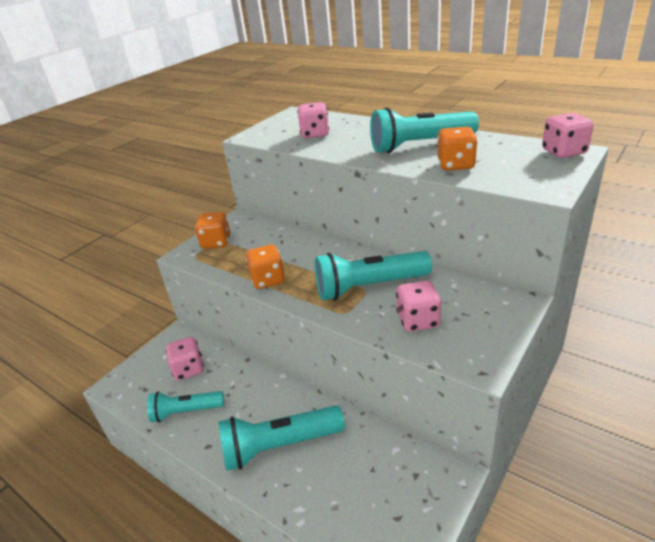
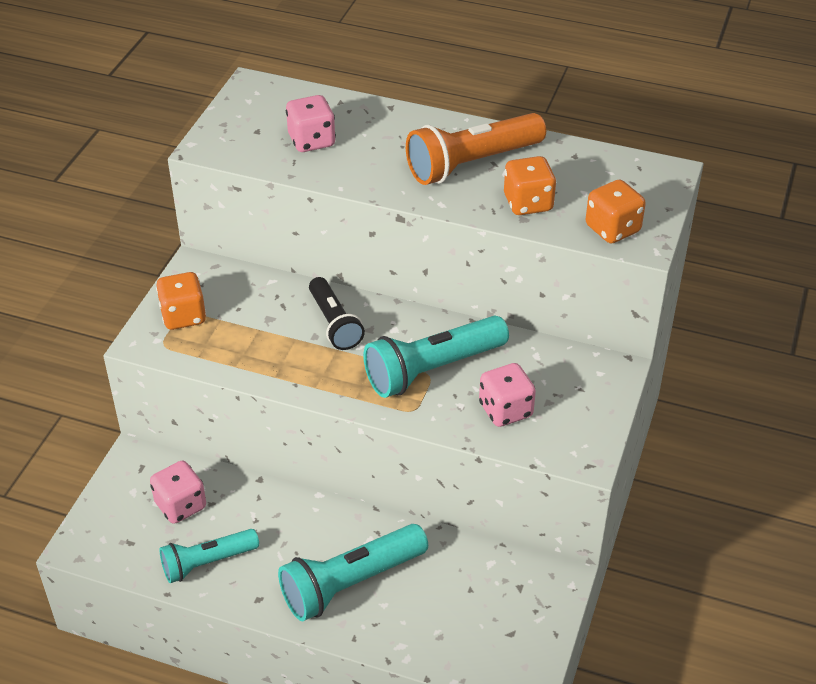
camera: 20 degrees left, 10 degrees up
orange dice [245,245,285,289] -> orange dice moved to [586,180,646,243]
turquoise flashlight [370,108,479,153] -> orange flashlight [406,113,546,185]
pink dice [542,113,593,158] -> none
none -> black flashlight [309,277,365,350]

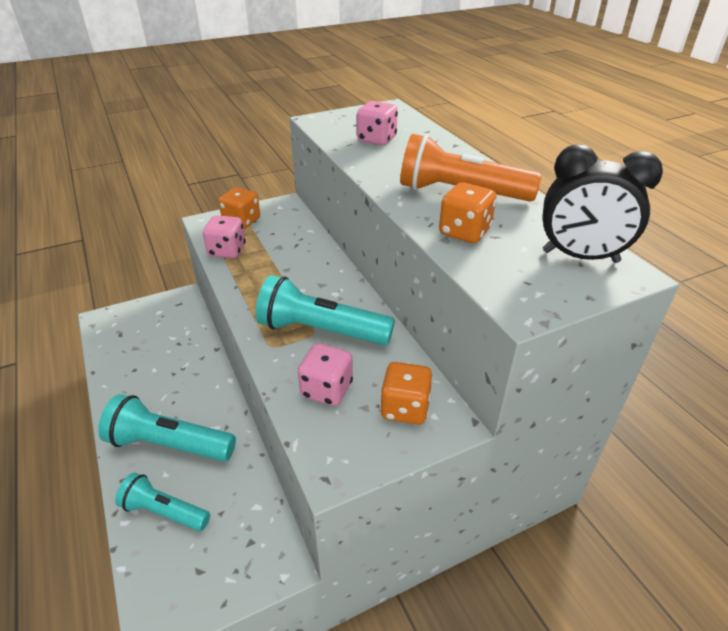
camera: 45 degrees right, 5 degrees down
pink dice [150,461,206,524] -> pink dice moved to [203,215,246,258]
turquoise flashlight [160,529,259,583] -> turquoise flashlight moved to [115,473,210,531]
black flashlight [309,277,365,350] -> none
orange dice [586,180,646,243] -> orange dice moved to [380,362,433,425]
none -> black clock [543,144,663,263]

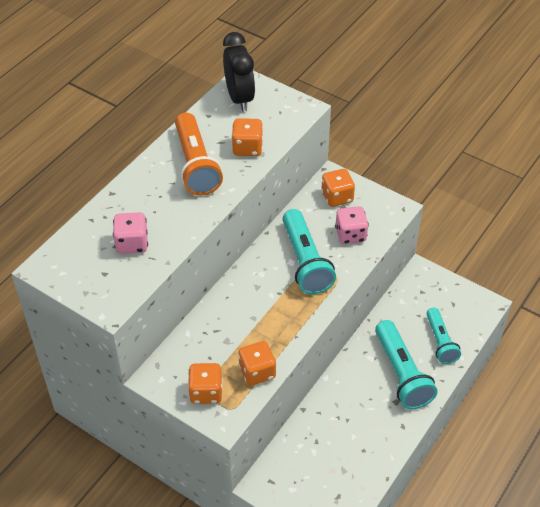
camera: 120 degrees left, 10 degrees up
pink dice [203,215,246,258] -> orange dice [238,341,276,386]

